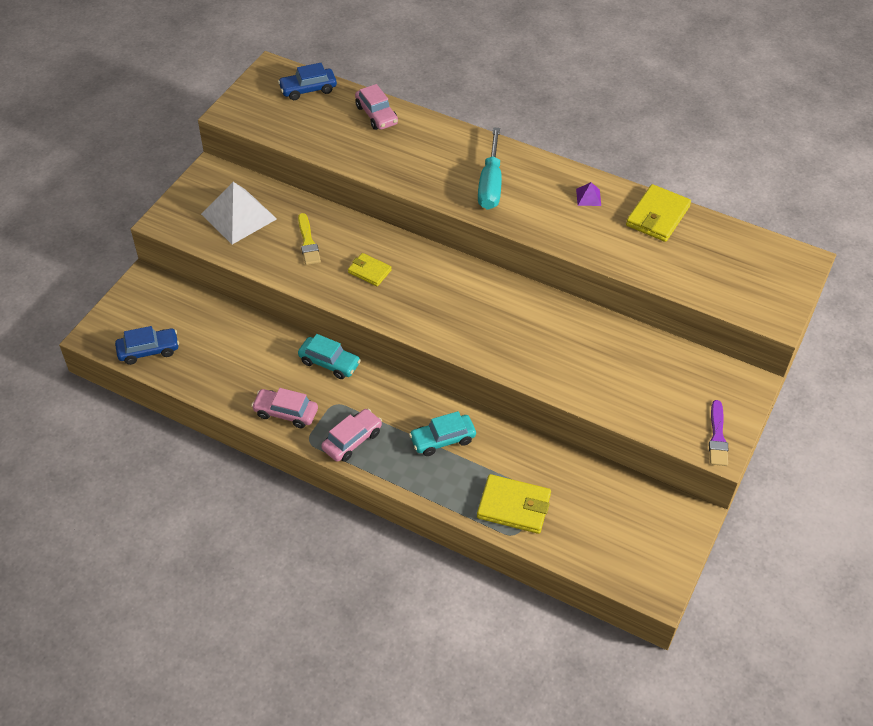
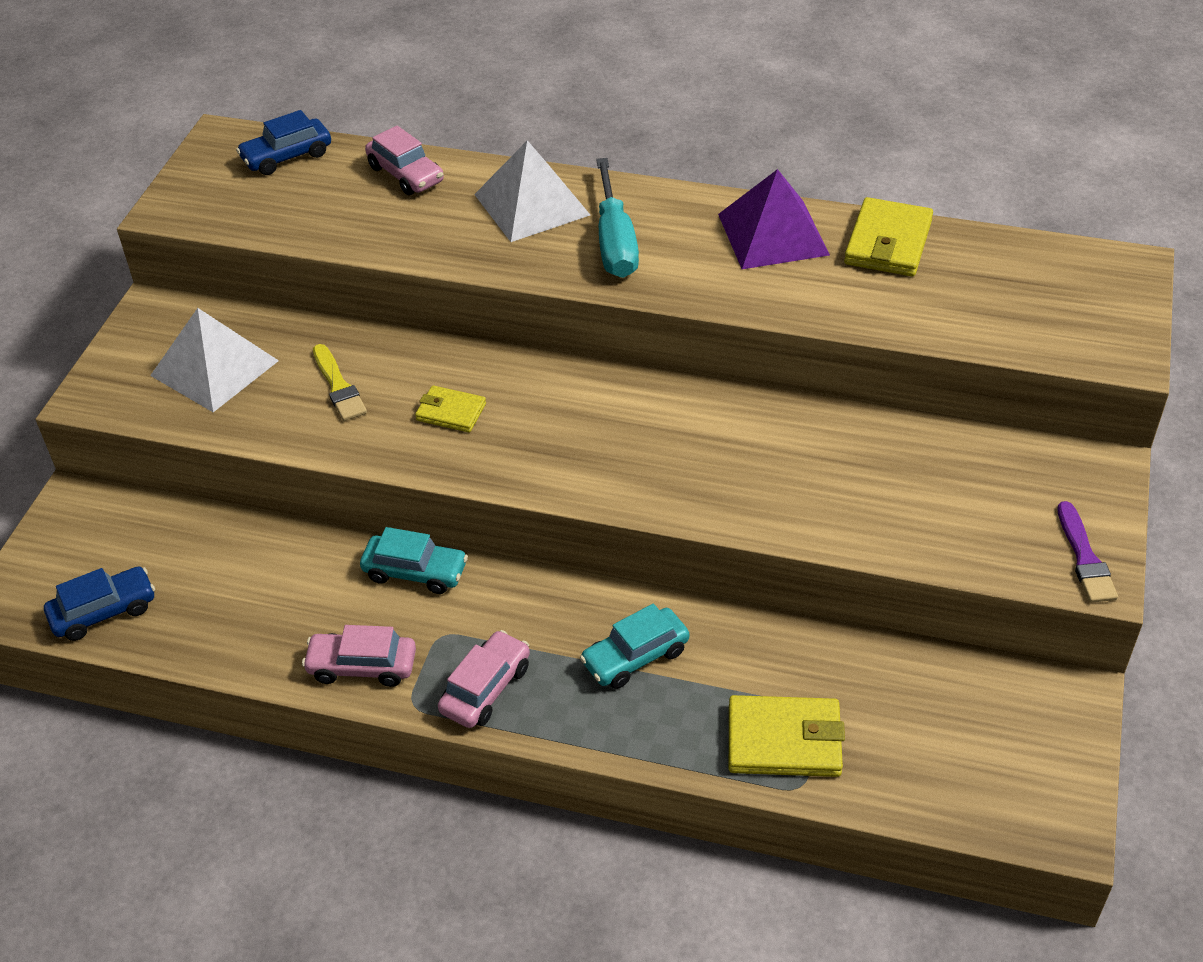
camera: 10 degrees left, 5 degrees down
purple pyramid [576,182,601,206] -> purple pyramid [718,169,830,269], size x2.38
none -> white pyramid [474,140,590,242]

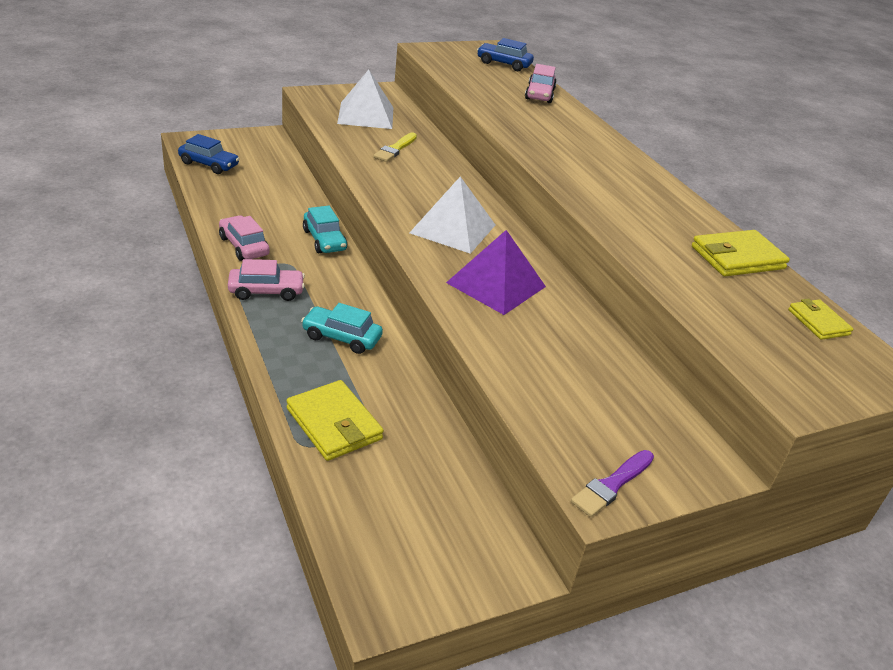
camera: 45 degrees right, 10 degrees down
yellow wallet [415,385,486,432] -> yellow wallet moved to [788,298,853,340]
white pyramid [474,140,590,242] -> white pyramid moved to [409,177,495,254]
turquoise screwdriver [596,158,639,278] -> none
purple pyramid [718,169,830,269] -> purple pyramid moved to [446,230,546,315]

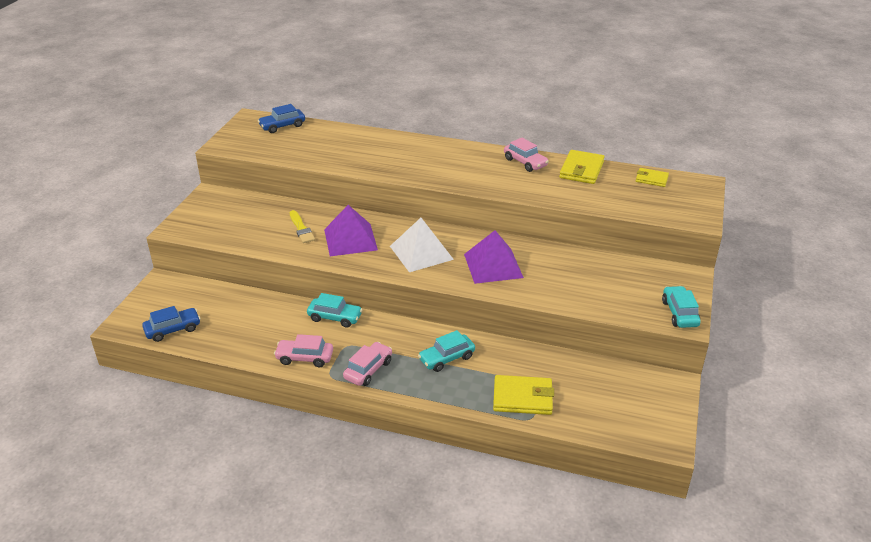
camera: 45 degrees left, 0 degrees up
white pyramid [337,69,394,129] -> none
pink car [525,64,557,103] -> pink car moved to [504,138,549,172]
purple brush [571,450,654,517] -> turquoise car [662,286,701,328]
none -> purple pyramid [324,205,378,256]

